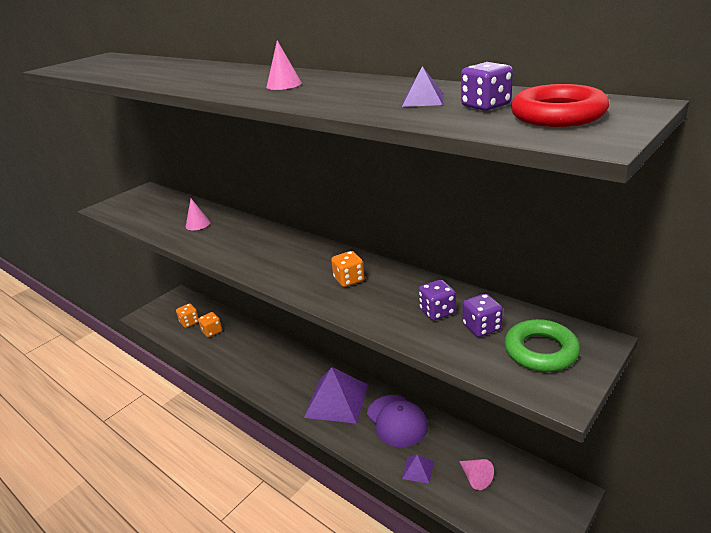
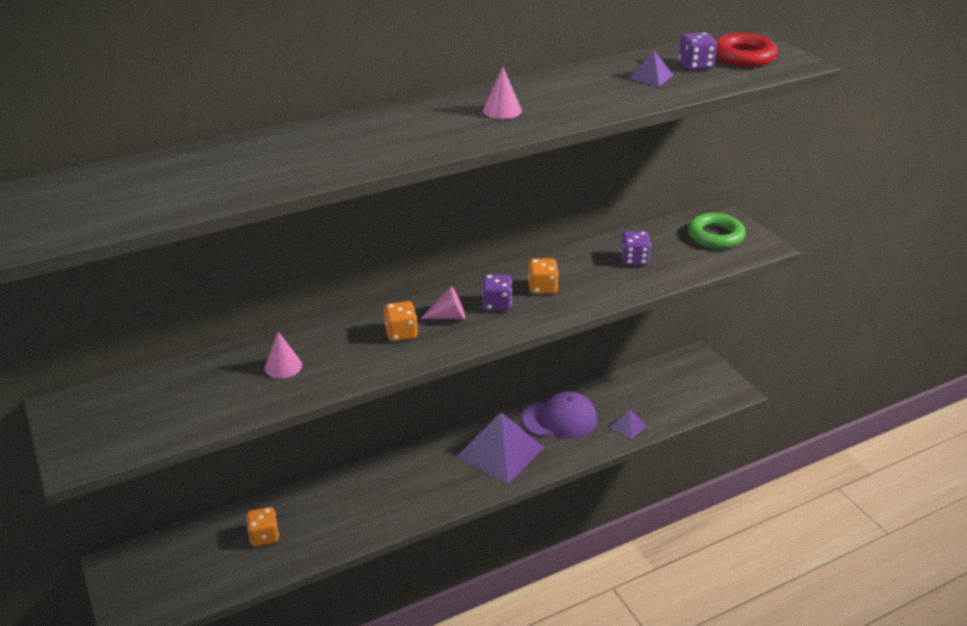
camera: 70 degrees left, 5 degrees up
orange dice [176,303,199,328] -> orange dice moved to [384,301,418,341]
pink cone [459,459,494,490] -> pink cone moved to [420,287,465,319]
purple dice [462,294,503,337] -> purple dice moved to [482,274,512,311]

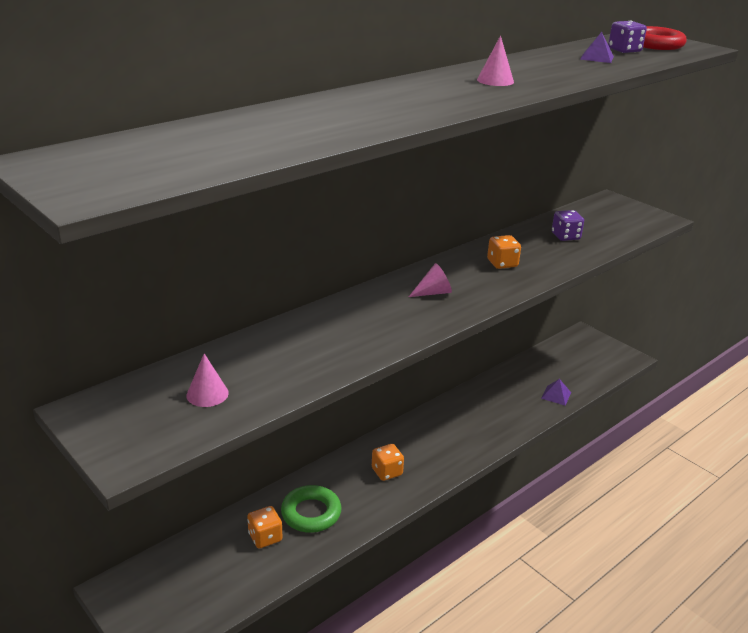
camera: 15 degrees left, 5 degrees down
pink cone [265,332,302,379] -> pink cone moved to [186,354,229,407]
orange dice [384,301,418,341] -> orange dice moved to [372,444,404,481]
purple pyramid [456,412,544,484] -> none
purple dice [482,274,512,311] -> none
purple cap [522,391,597,438] -> none
green ring [688,213,746,249] -> green ring moved to [281,485,342,533]

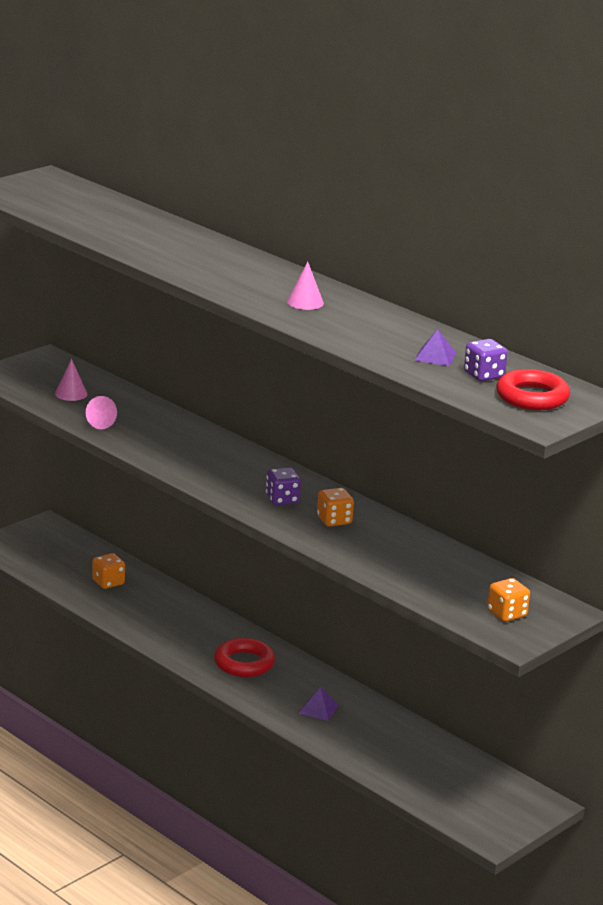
camera: 85 degrees right, 5 degrees down
green ring [281,485,342,533] -> none
orange dice [372,444,404,481] -> orange dice moved to [487,578,530,622]
pink cone [409,263,452,297] -> pink cone moved to [86,396,117,429]
purple pyramid [541,379,571,406] -> purple pyramid moved to [299,687,339,721]
purple dice [552,210,584,241] -> purple dice moved to [266,467,301,505]
none -> red ring [214,638,275,677]

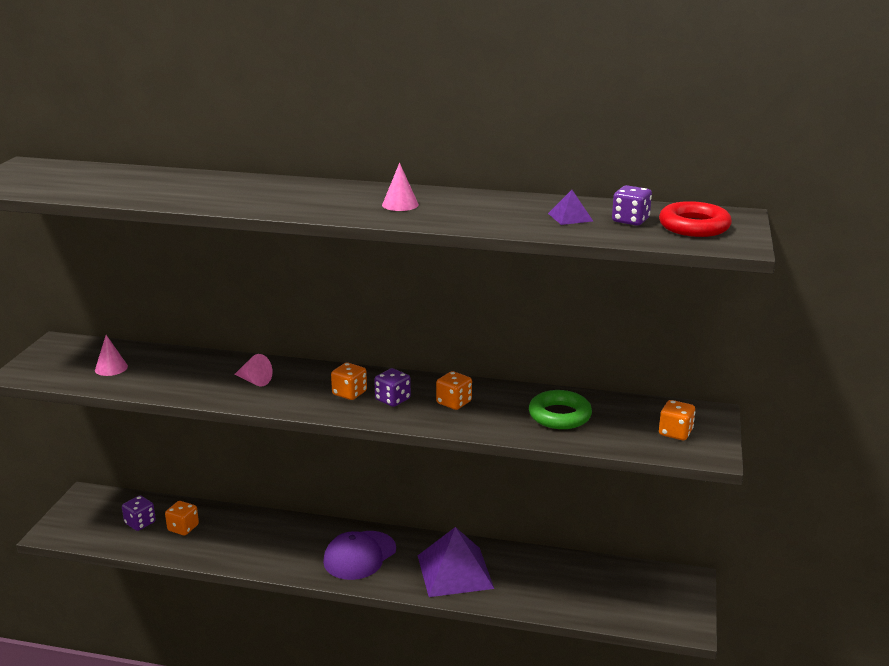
camera: 30 degrees left, 0 degrees up
pink cone [86,396,117,429] -> pink cone moved to [235,354,273,386]
red ring [214,638,275,677] -> purple cap [323,531,396,580]
purple pyramid [299,687,339,721] -> purple pyramid [417,527,494,597], size x2.28
none -> purple dice [122,496,156,531]
none -> orange dice [331,362,367,400]
none -> green ring [529,390,592,429]

